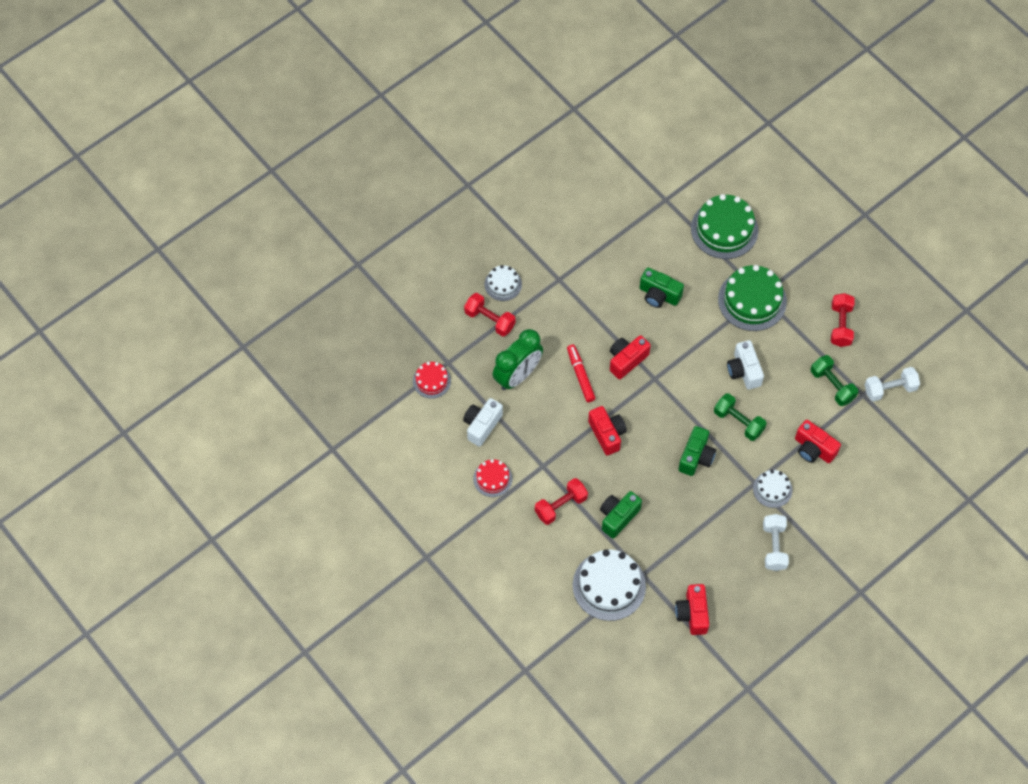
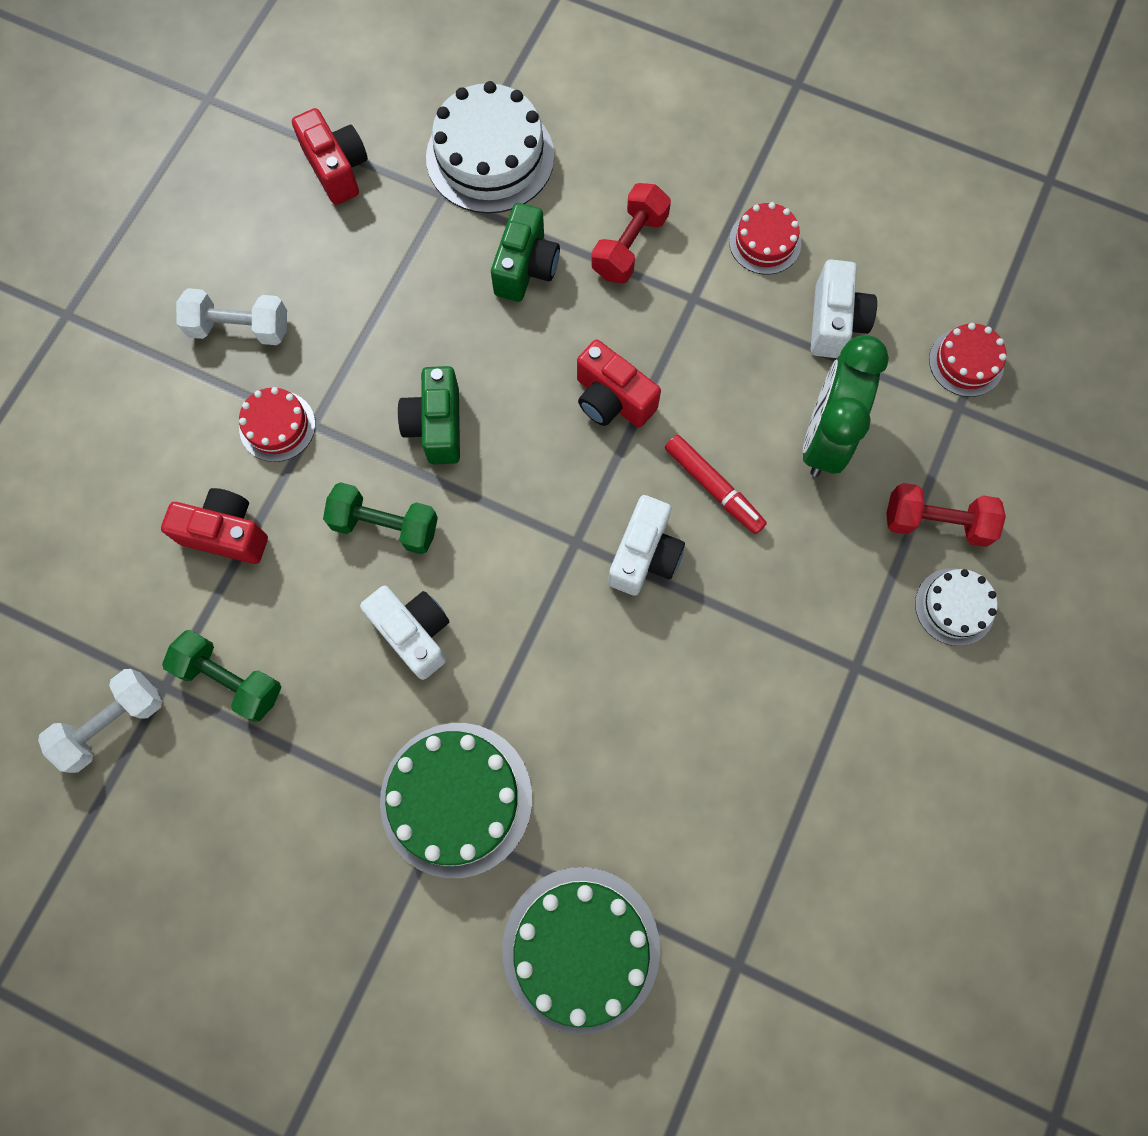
camera: 155 degrees right, 10 degrees up
red camera [610,335,651,379] -> white camera [608,495,685,596]
green camera [640,268,684,308] -> none
white cake [753,470,792,508] -> red cake [239,387,315,462]
white dumbbell [763,514,789,571] -> white dumbbell turned 60 degrees counterclockwise [176,288,287,345]
red dumbbell [831,293,855,347] -> none

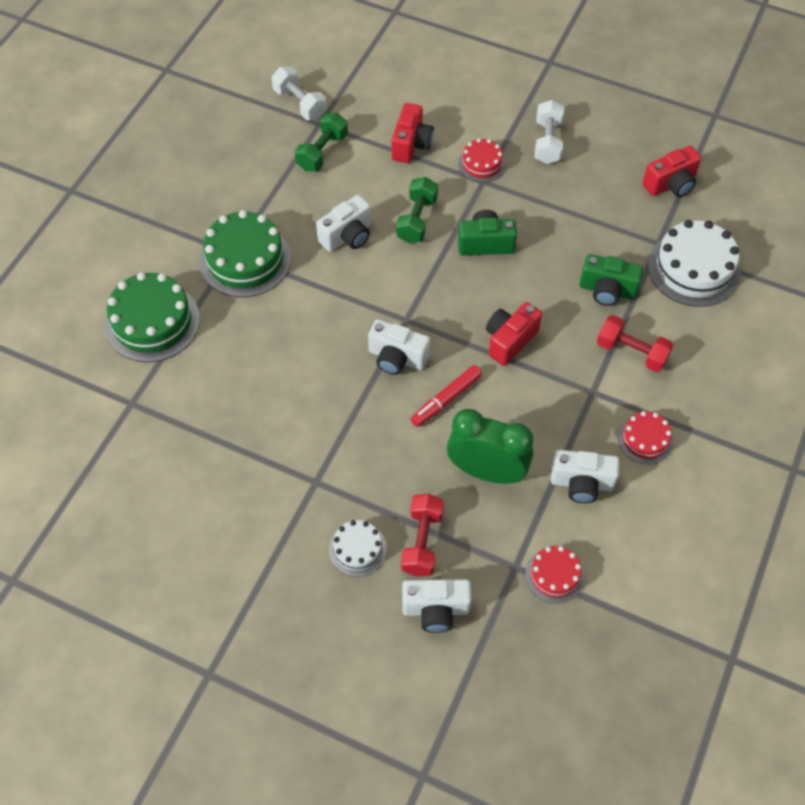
camera: 90 degrees right, 15 degrees down
none -> white camera [402,579,471,633]

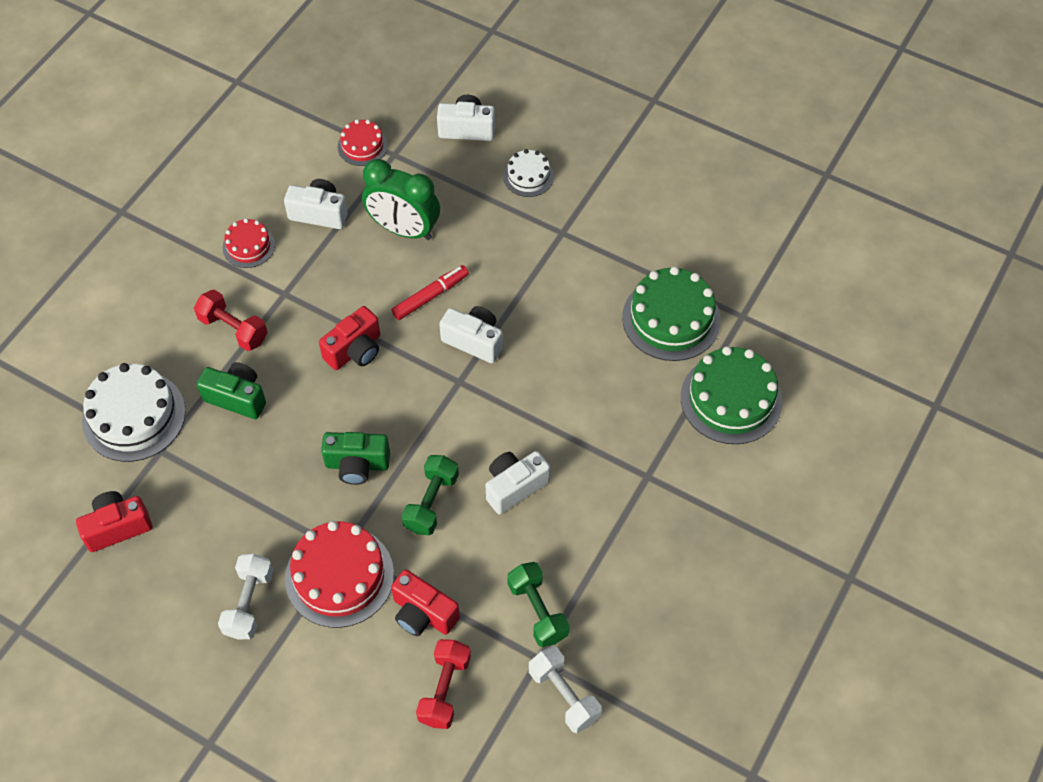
camera: 175 degrees left, 0 degrees up
green cake [199,210,291,297] -> green cake moved to [622,266,721,361]
green dumbbell [295,113,348,172] -> green dumbbell turned 60 degrees counterclockwise [507,562,570,647]
red camera [391,103,434,163] -> red camera turned 75 degrees counterclockwise [391,569,460,636]
red dumbbell [401,494,444,576] -> red dumbbell moved to [416,639,471,729]
red cake [458,138,506,183] -> red cake [285,521,394,628], size x1.82

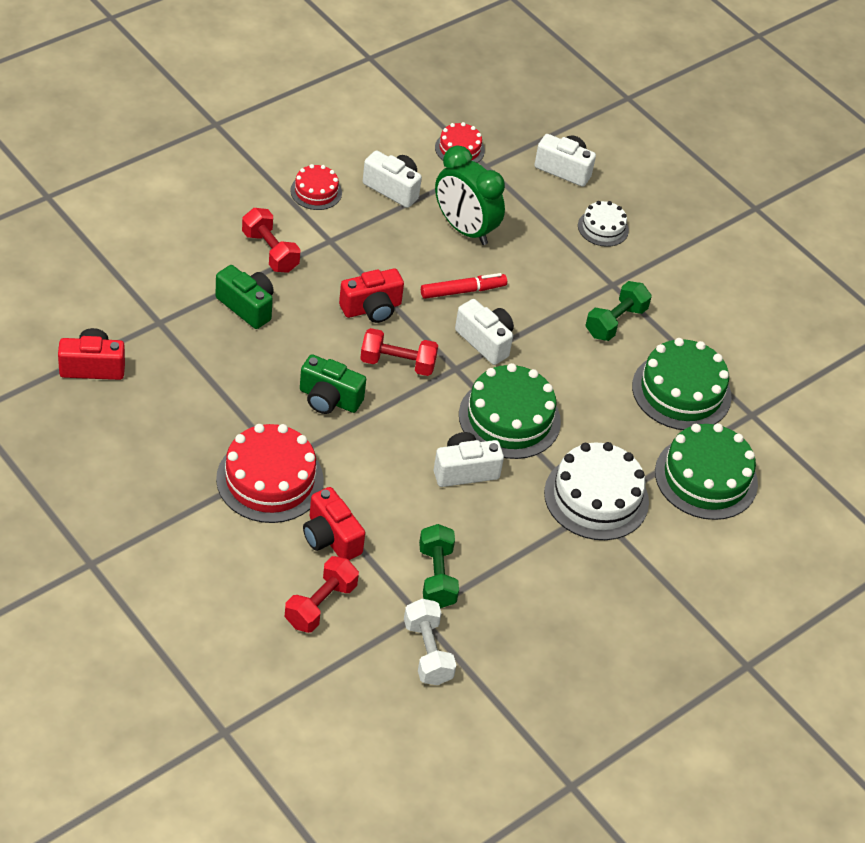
camera: 15 degrees right, 10 degrees down
white cake [82,363,186,462] -> white cake moved to [544,442,649,540]
white dumbbell [218,554,273,640] -> none
green dumbbell [401,455,459,535] -> green dumbbell moved to [586,281,652,341]
none -> red dumbbell [360,328,438,376]
none -> green cake [459,363,561,459]

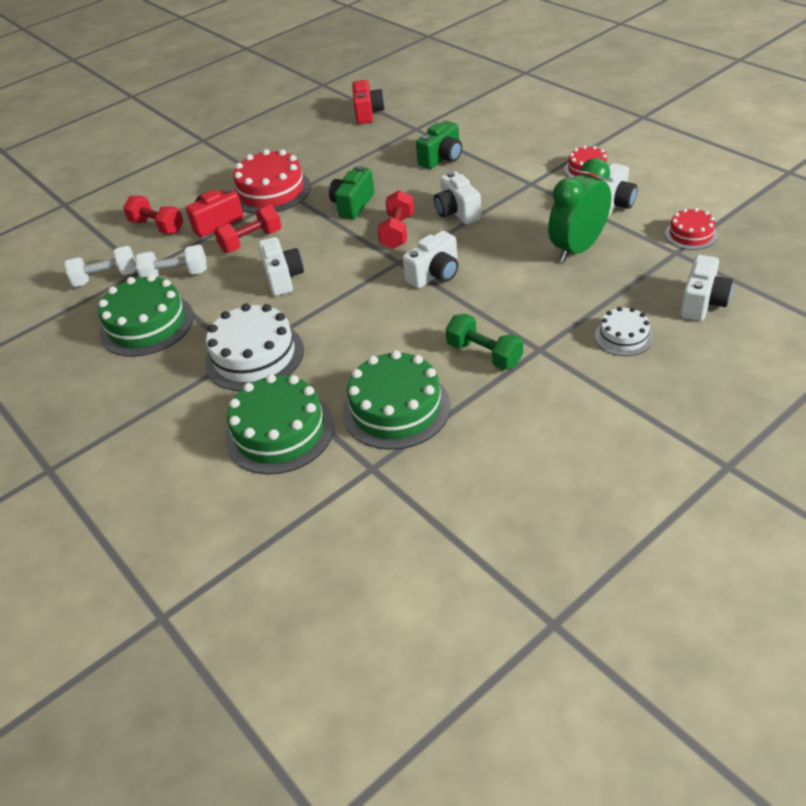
camera: 100 degrees right, 5 degrees down
red dumbbell [242,208,301,273] -> red dumbbell moved to [214,205,282,253]
red camera [339,268,404,323] -> white camera [434,171,482,225]
green dumbbell [419,524,459,608] -> white dumbbell [135,245,207,277]
red marker [421,273,507,299] -> none
green cake [459,363,561,459] -> green cake moved to [98,274,194,357]

